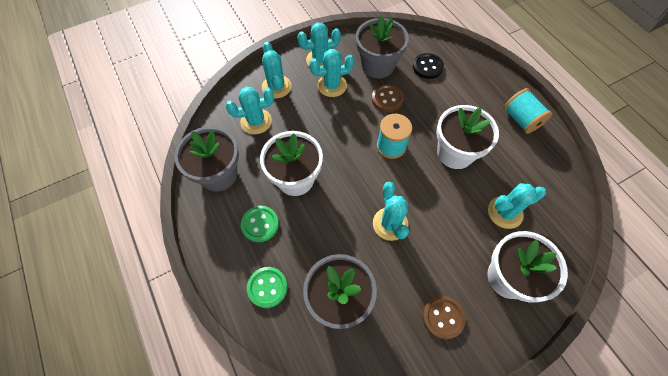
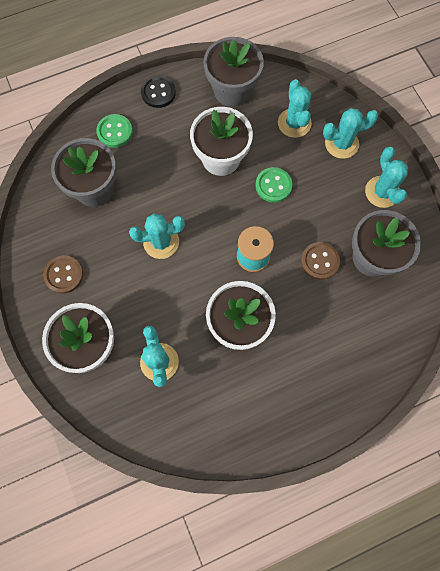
camera: 95 degrees right, 10 degrees up
green button [241,206,279,242] -> green button moved to [255,167,292,203]
turquoise cactus [309,49,355,97] -> none
black button [413,53,444,79] -> black button moved to [141,75,176,108]
turquoise spool [504,88,552,134] -> none

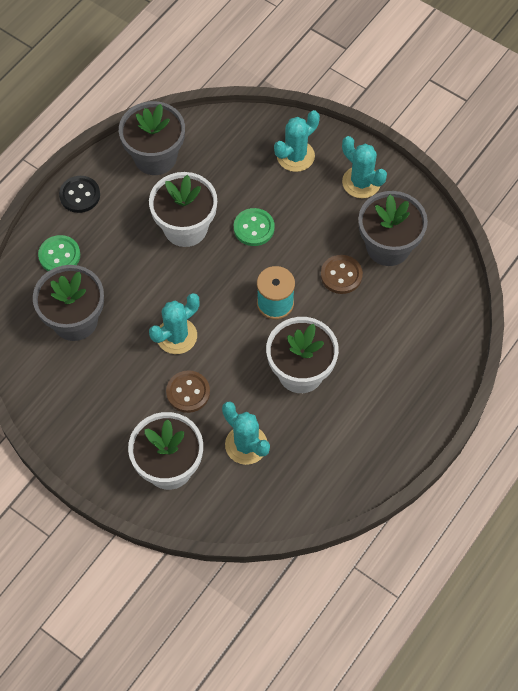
camera: 30 degrees left, 10 degrees down
brown button [43,255,83,294] -> brown button moved to [166,370,210,413]
turquoise cactus [278,79,312,138] -> none

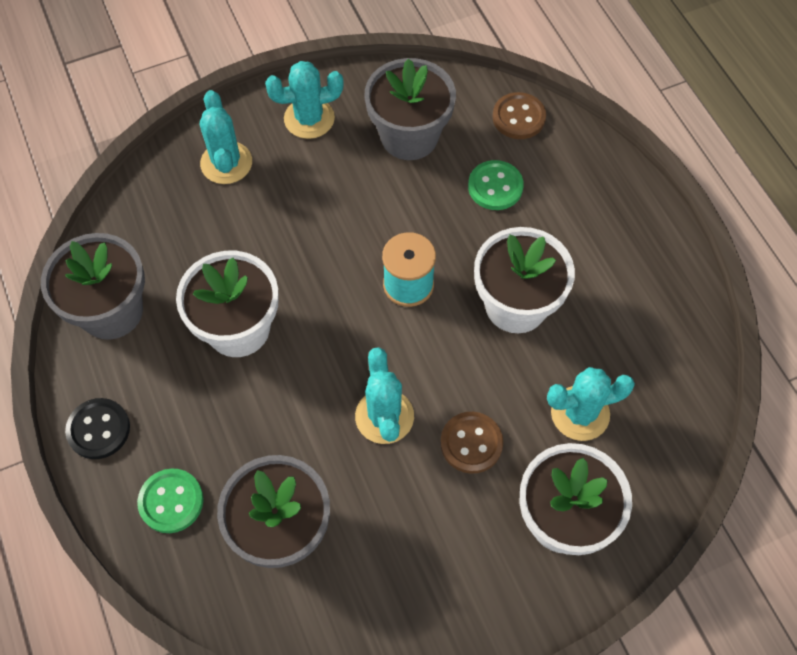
camera: 60 degrees left, 0 degrees up
green button [234,208,275,246] -> green button moved to [468,160,524,210]
brown button [321,255,363,294] -> brown button moved to [493,92,546,139]

